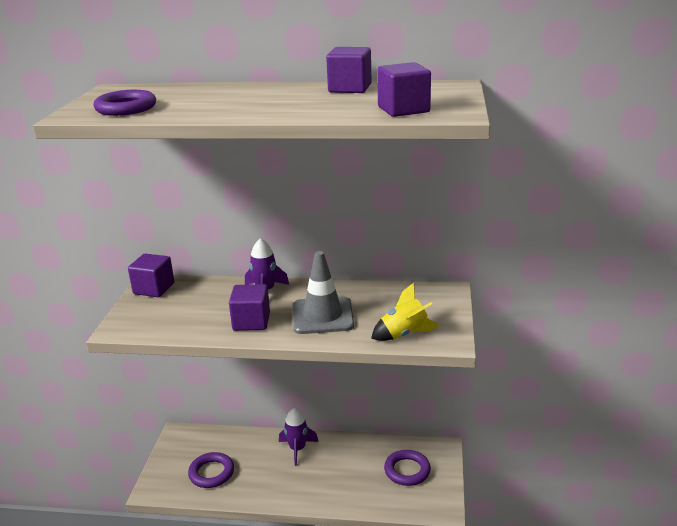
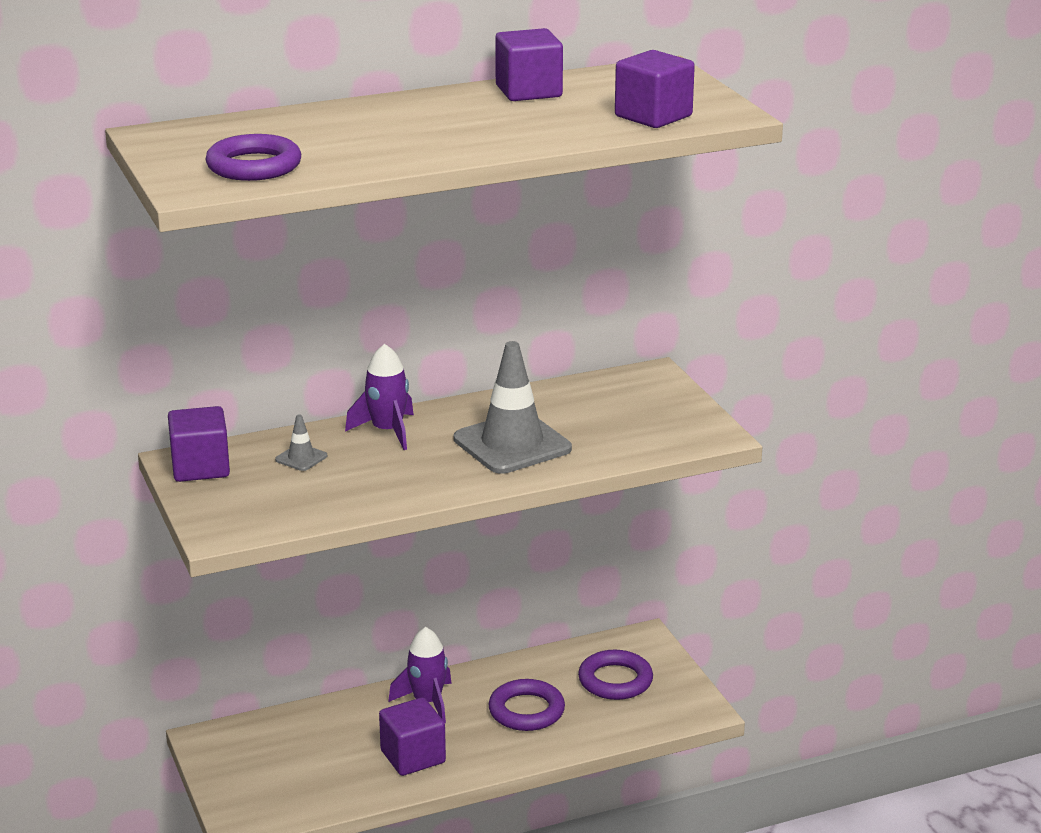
camera: 30 degrees left, 0 degrees up
purple ring [188,452,234,488] -> purple ring moved to [488,679,565,731]
purple cube [229,284,270,331] -> purple cube moved to [379,697,446,776]
yellow rocket [371,283,440,341] -> none
none -> grey traffic cone [275,414,327,471]

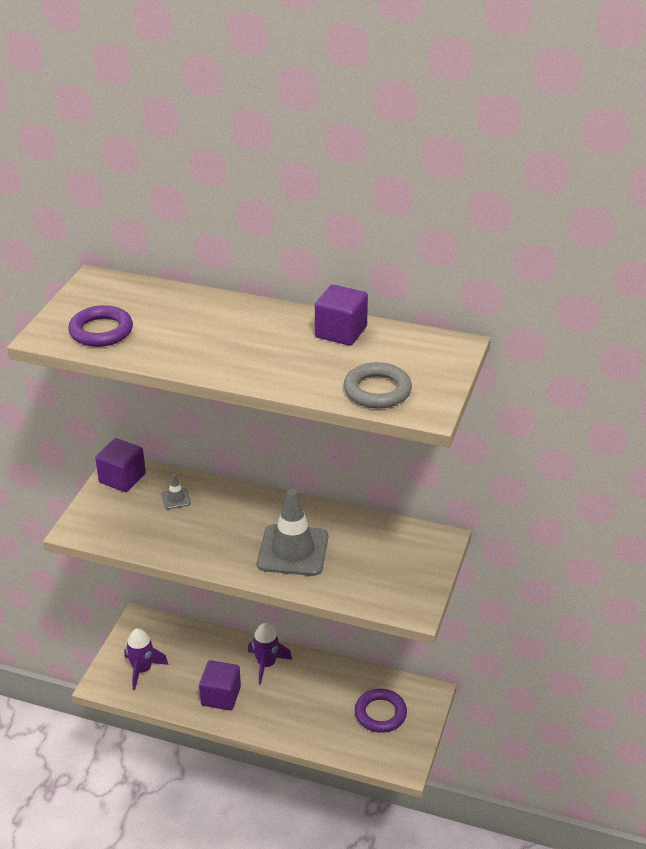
camera: 40 degrees right, 10 degrees up
purple rocket [345,344,414,450] -> purple rocket moved to [125,628,169,690]
purple ring [488,679,565,731] -> none
purple cube [615,50,695,128] -> grey ring [344,362,412,408]

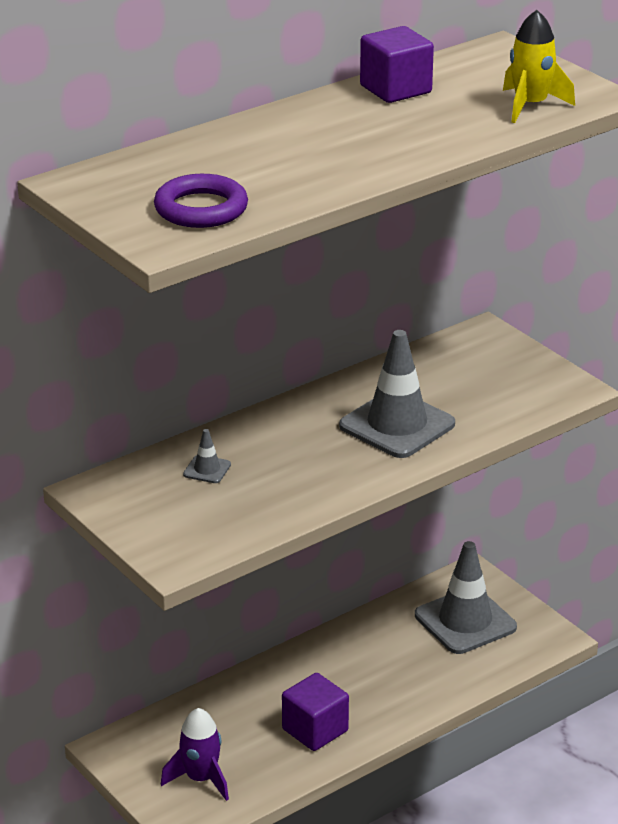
camera: 55 degrees left, 5 degrees down
purple cube [95,438,146,492] -> none
purple rocket [248,623,292,685] -> none
grey ring [344,362,412,408] -> yellow rocket [503,10,575,123]
purple ring [355,689,407,733] -> grey traffic cone [415,541,517,654]

